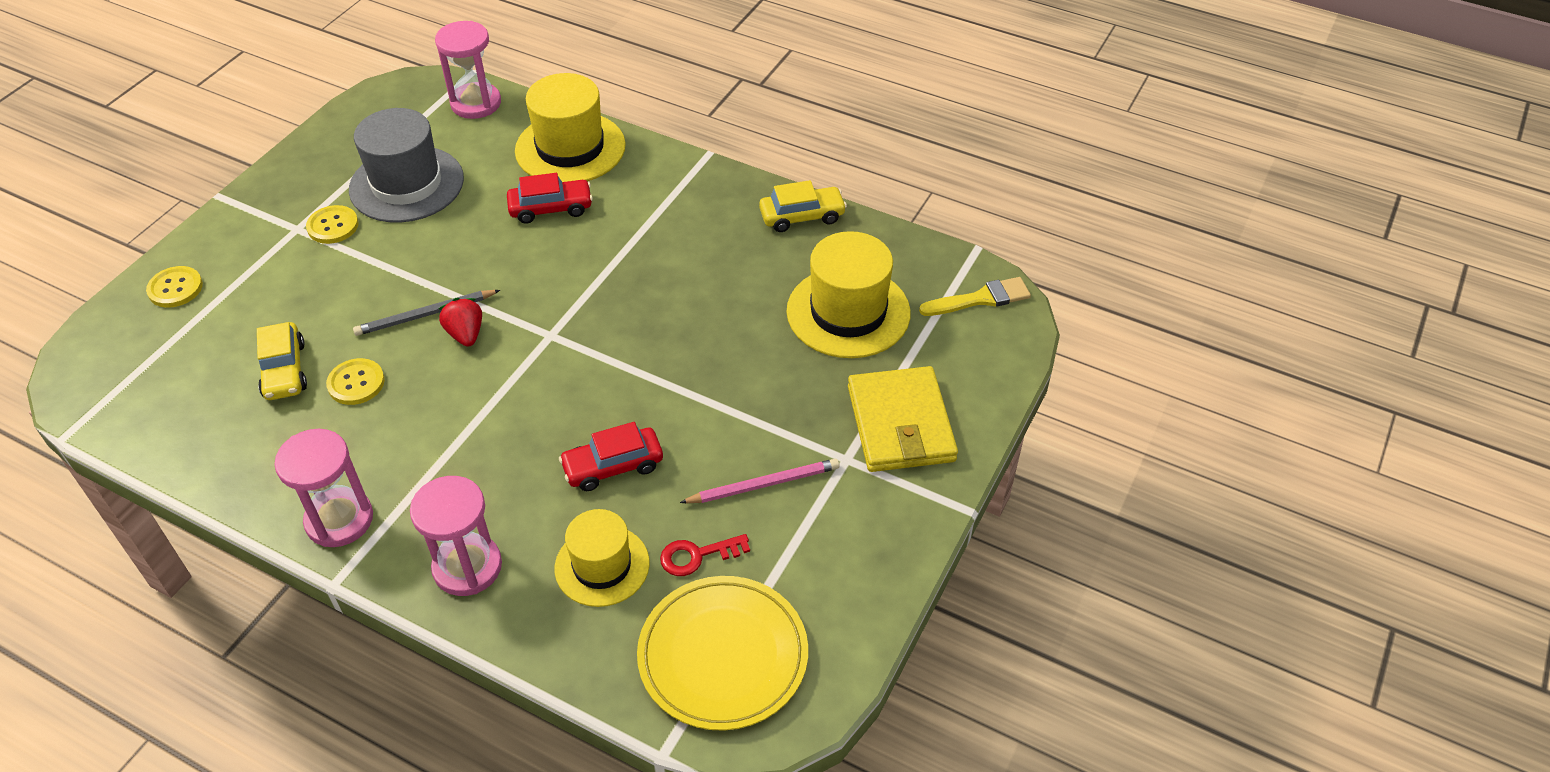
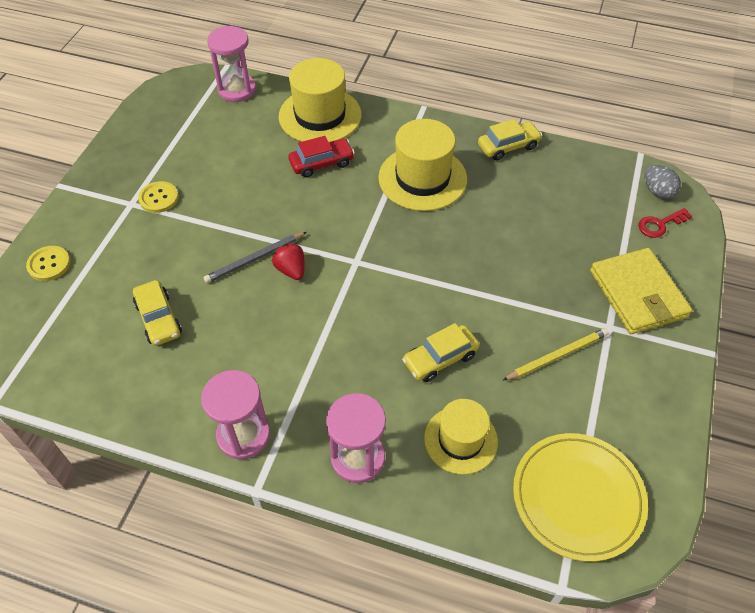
camera: 10 degrees left, 5 degrees up
yellow button [326,358,385,405] -> none
grey hat [349,108,464,223] -> none
red car [559,422,663,491] -> yellow car [402,323,480,382]
red key [660,534,750,576] -> red key moved to [638,208,692,238]
pink pencil [680,459,840,503] -> yellow pencil [502,328,609,381]
yellow hat [787,231,911,358] -> yellow hat moved to [378,119,467,211]
yellow brush [919,277,1031,316] -> grey egg [644,165,681,199]

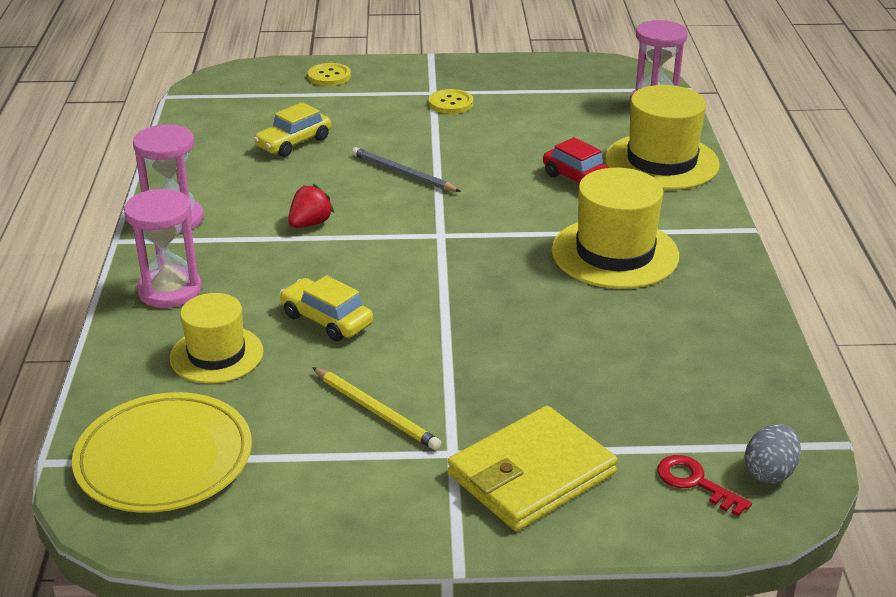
camera: 70 degrees right, 20 degrees down
red strawberry [272,242,305,280] -> red strawberry moved to [288,184,334,228]
yellow car [478,119,542,161] -> none

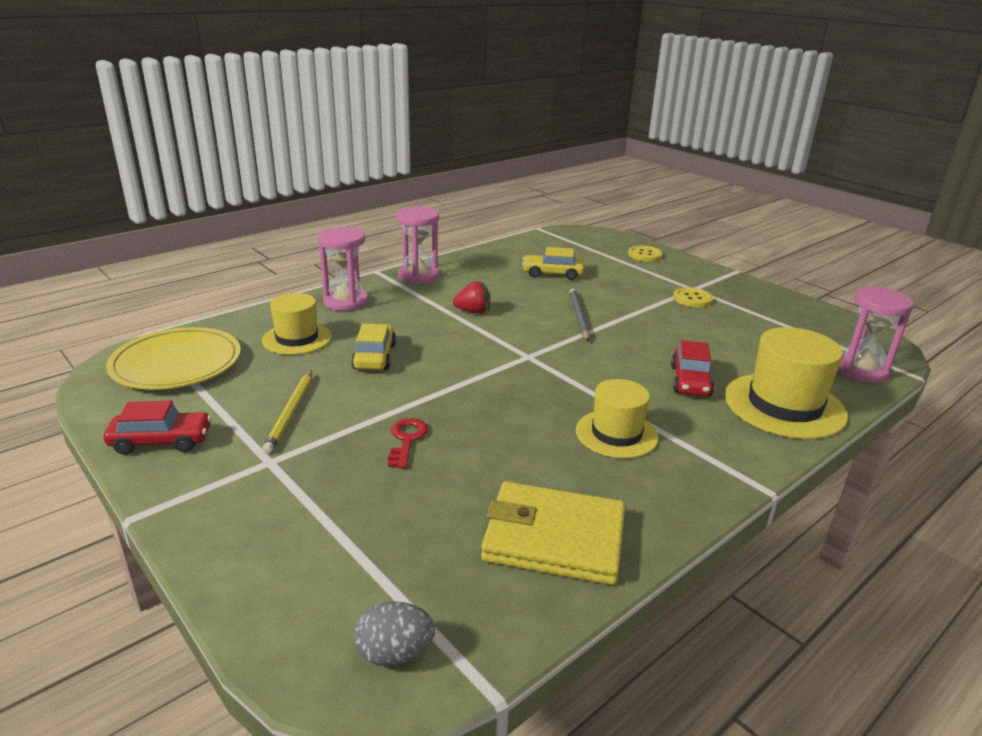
camera: 50 degrees right, 5 degrees down
yellow wallet [448,406,618,531] -> yellow wallet moved to [481,482,625,585]
yellow hat [552,168,679,289] -> yellow hat [576,379,659,459], size x0.65
red key [657,455,752,516] -> red key moved to [388,418,428,468]
none -> red car [104,401,212,455]

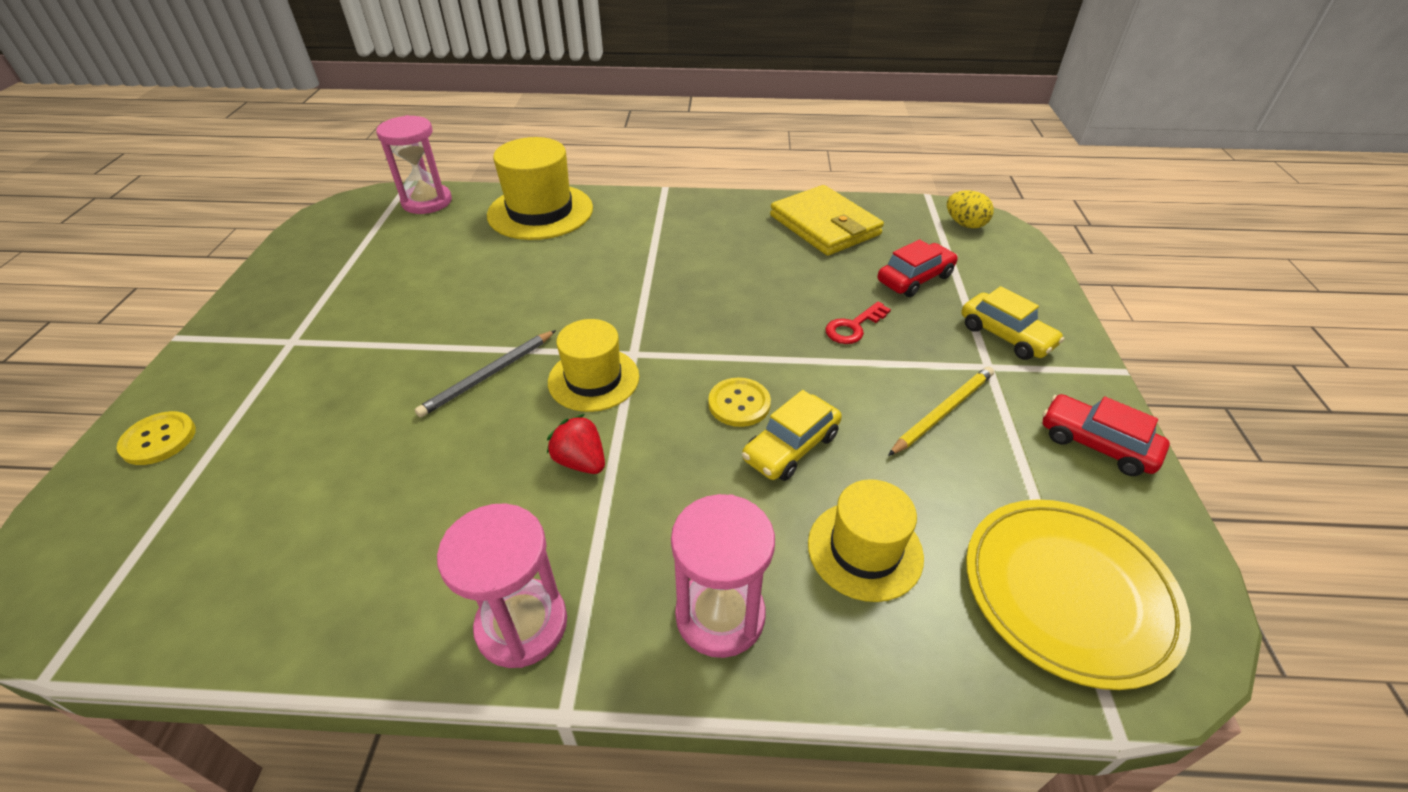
camera: 135 degrees left, 15 degrees up
grey egg [354,601,435,666] -> yellow egg [947,190,994,228]
yellow car [522,247,584,280] -> yellow car moved to [961,286,1064,360]
yellow hat [576,379,659,459] -> yellow hat moved to [548,319,639,412]
red car [671,340,714,396] -> red car moved to [878,239,958,297]
yellow button [673,287,713,307] -> yellow button moved to [708,378,771,427]

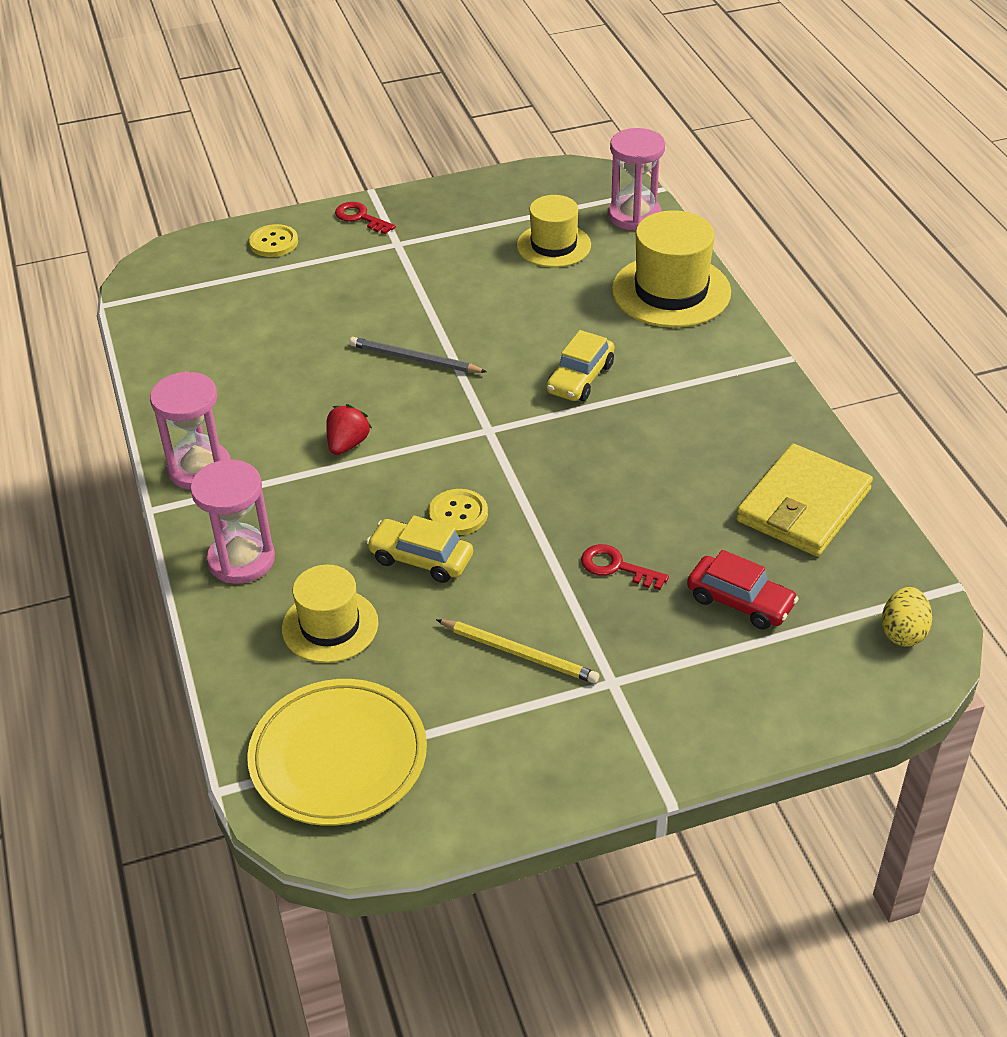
camera: 70 degrees right, 0 degrees up
yellow hat [548,319,639,412] -> yellow hat moved to [517,195,591,267]
yellow car [961,286,1064,360] -> yellow car moved to [546,330,614,401]
red car [1042,394,1170,476] -> none
none -> red key [335,202,396,234]

